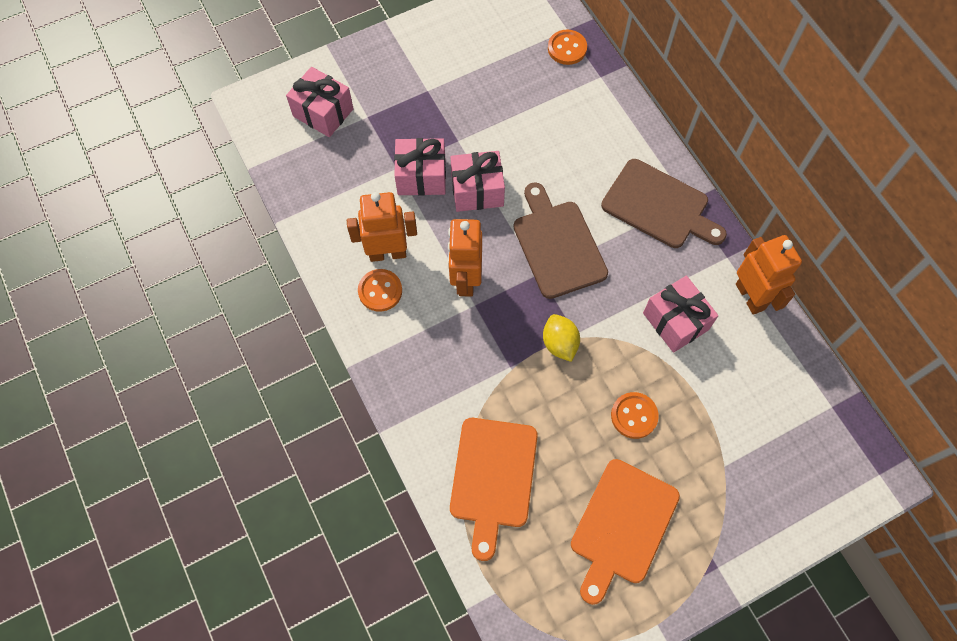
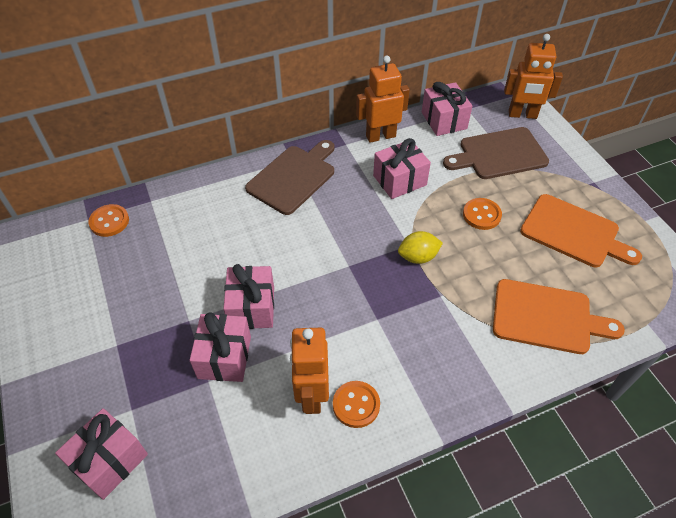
camera: 85 degrees left, 15 degrees down
orange robot [448,219,482,297] -> orange robot moved to [504,34,563,119]
brown cutting board [513,182,608,299] -> brown cutting board moved to [443,127,549,179]
none -> pink gift [422,82,472,136]

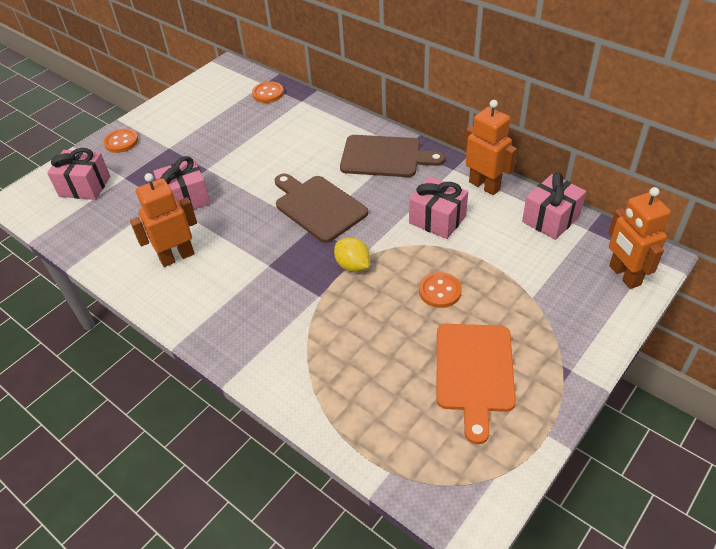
camera: 65 degrees right, 5 degrees down
pink gift [223,264,274,329] -> none
orange button [333,381,380,428] -> orange button moved to [104,129,138,153]
brown cutting board [443,127,549,179] -> brown cutting board moved to [275,173,368,243]
orange cutting board [493,279,625,354] -> none

